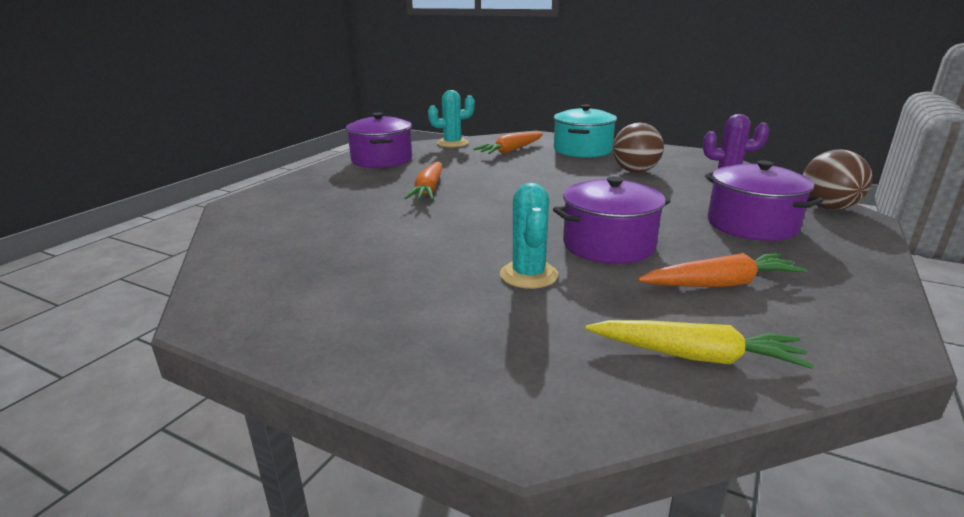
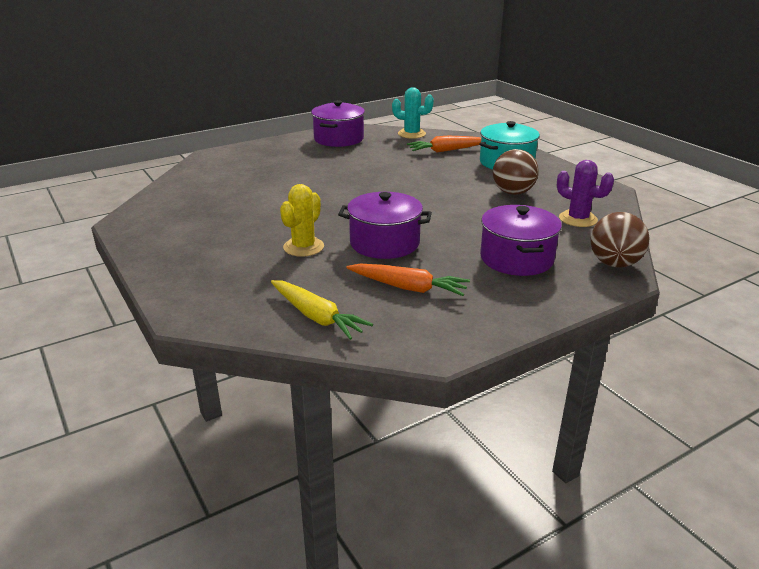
camera: 30 degrees right, 5 degrees up
orange carrot [405,162,442,200] -> none
turquoise cactus [500,183,558,289] -> yellow cactus [280,184,324,257]

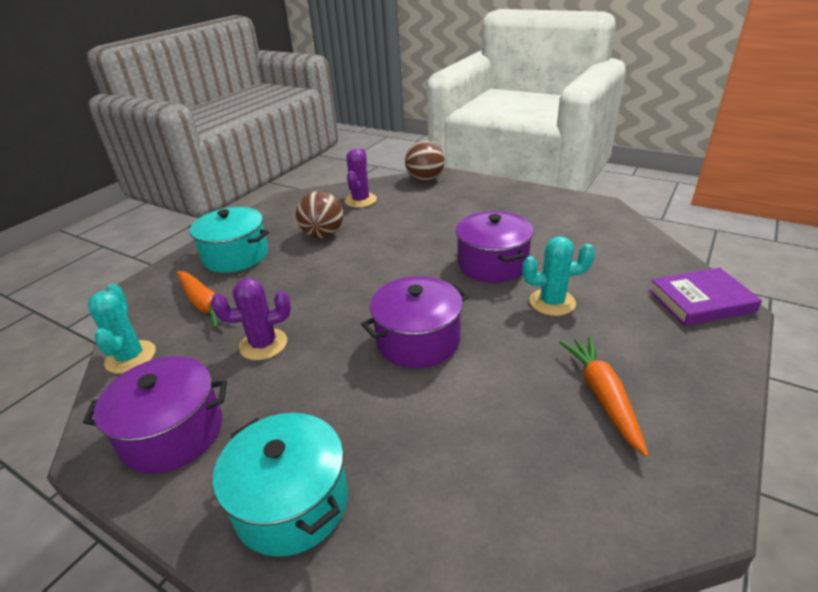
camera: 115 degrees left, 5 degrees up
yellow carrot [271,280,373,340] -> none
yellow cactus [280,184,324,257] -> turquoise cactus [522,236,595,316]
orange carrot [346,264,470,296] -> orange carrot moved to [559,336,648,457]
purple pot [480,205,562,276] -> purple pot moved to [361,276,469,368]
none -> purple cactus [211,278,291,361]
none -> turquoise pot [213,413,348,557]
none -> purple book [649,267,762,326]

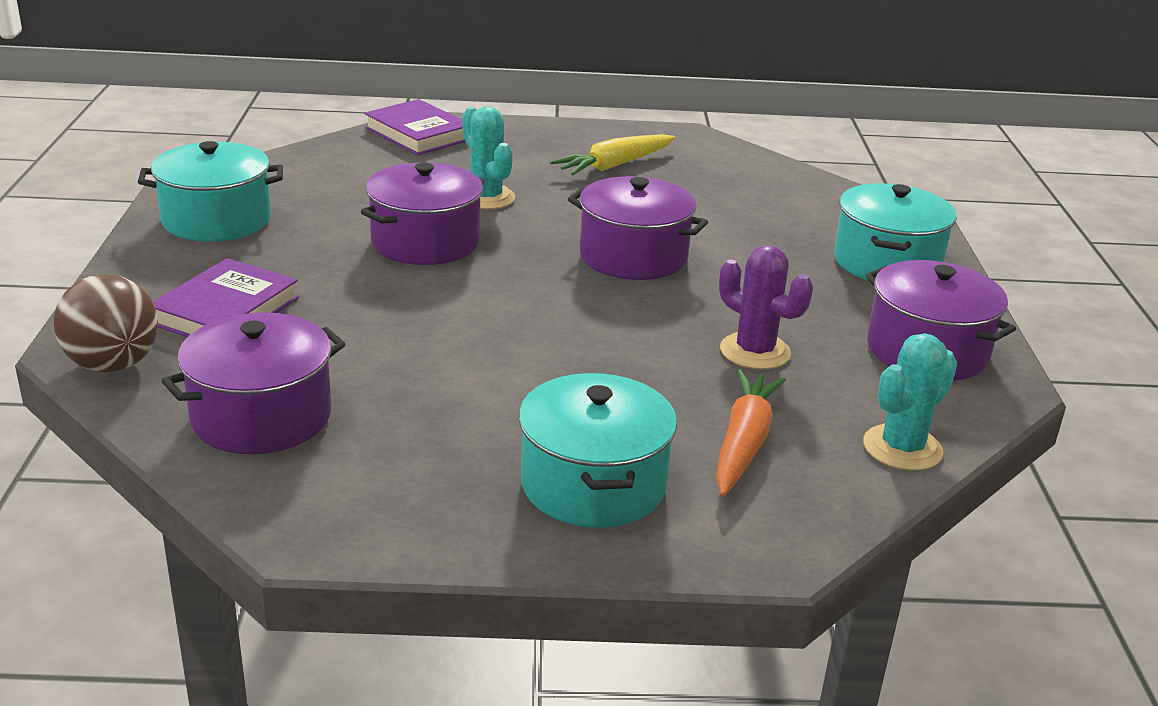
camera: 125 degrees left, 5 degrees down
brown ball [296,191,343,238] -> none
purple cactus [345,148,377,208] -> purple pot [162,312,346,454]
orange carrot [559,336,648,457] -> yellow carrot [550,134,675,175]
none -> turquoise pot [138,141,283,242]
none -> purple book [153,258,299,337]

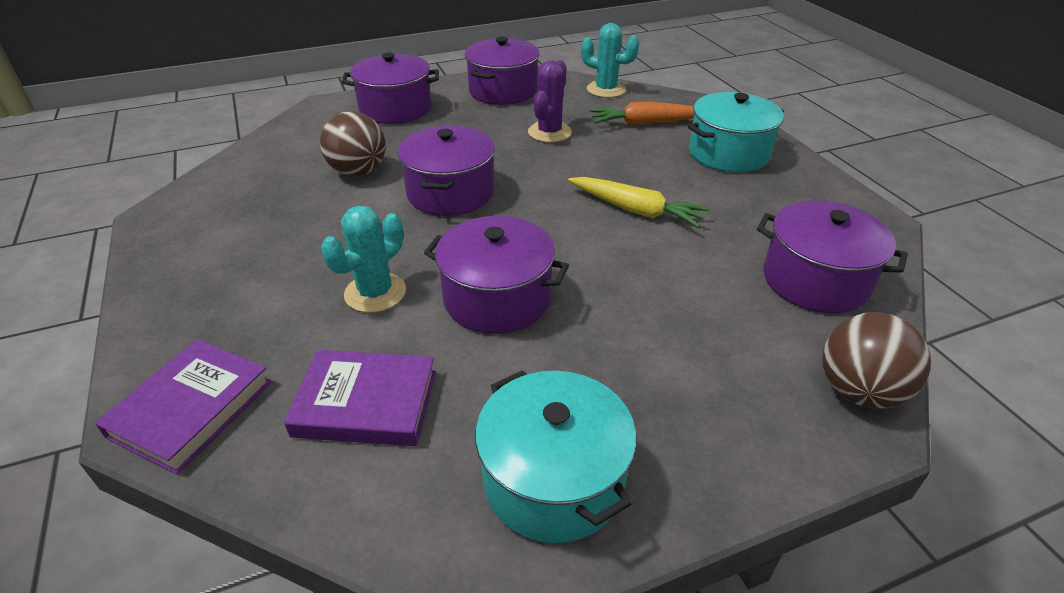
camera: 110 degrees left, 10 degrees up
purple book [153,258,299,337] -> purple book moved to [284,350,436,446]
yellow carrot [550,134,675,175] -> yellow carrot moved to [568,177,710,228]
turquoise pot [834,183,957,280] -> purple pot [342,53,439,124]
none -> brown ball [320,111,386,176]

